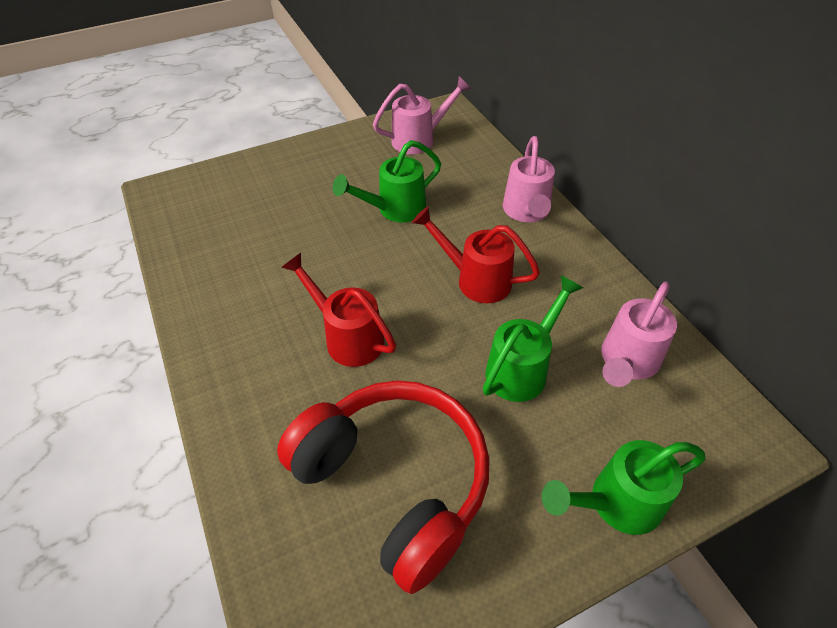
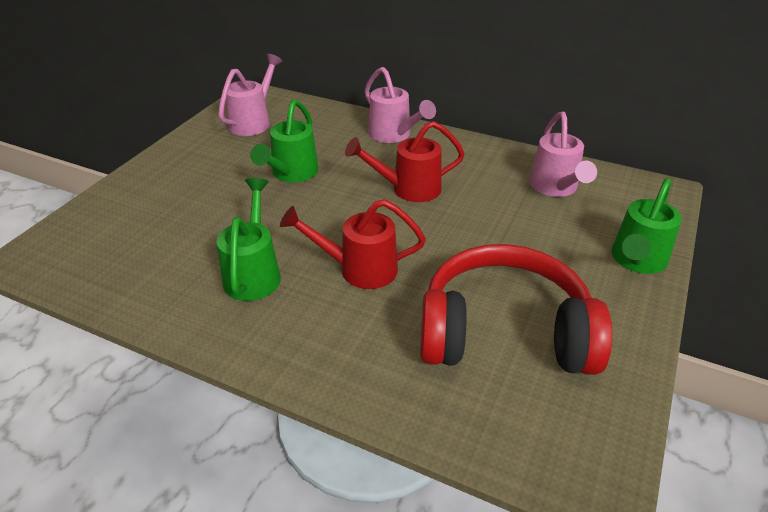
camera: 40 degrees left, 10 degrees down
green watering can [483,275,583,402] -> green watering can moved to [217,178,281,301]

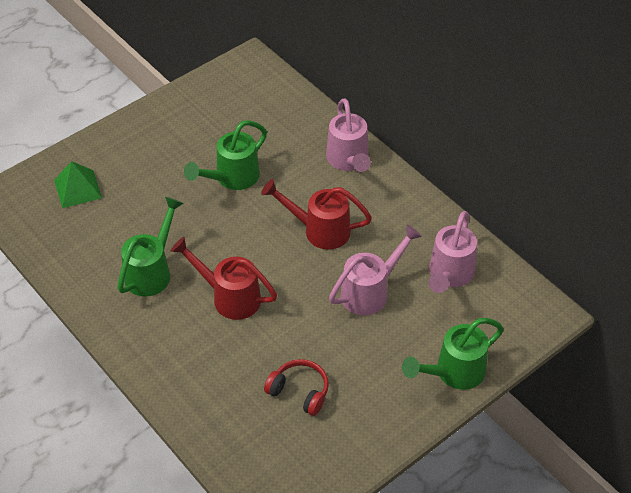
camera: 25 degrees right, 10 degrees up
pink watering can [218,54,283,136] -> pink watering can moved to [329,225,422,316]
red headphones [420,244,612,375] -> red headphones [264,359,329,416], size x0.44
none -> green pyramid [54,161,102,208]

